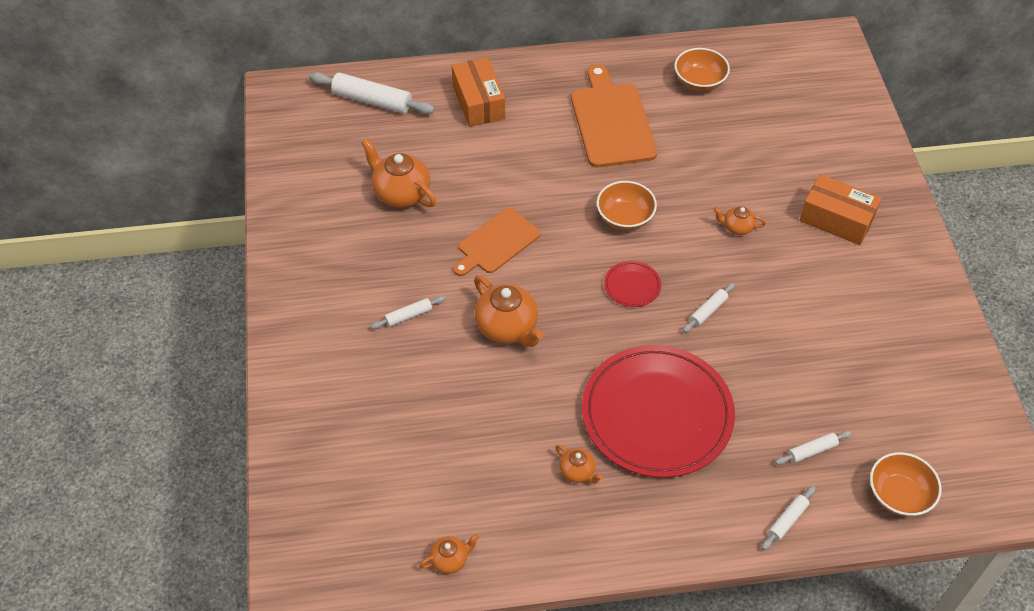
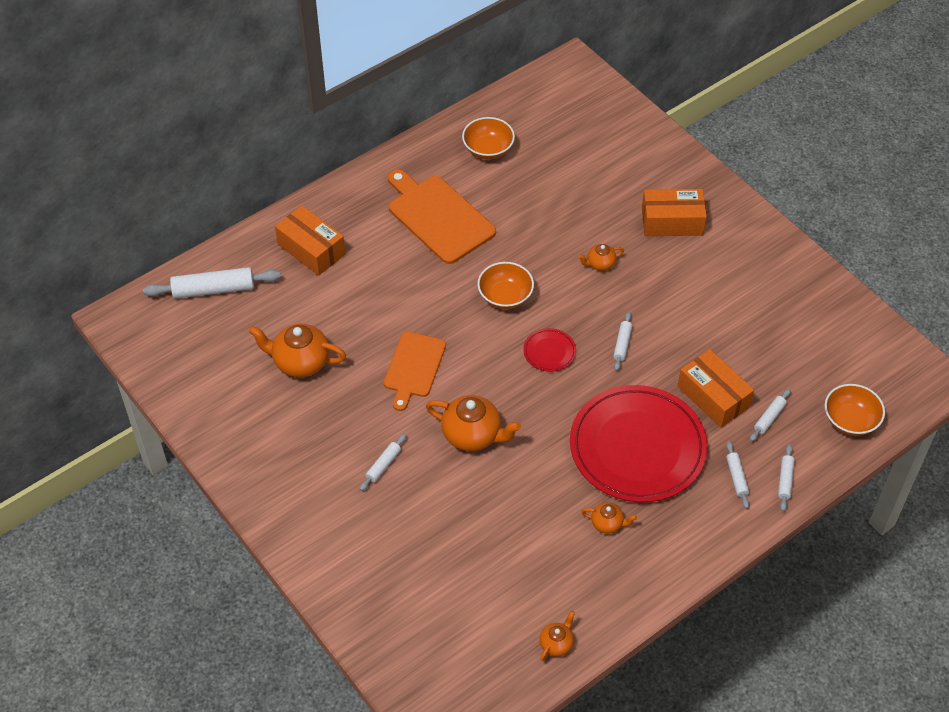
camera: 30 degrees left, 0 degrees up
none -> orange box [678,349,754,428]
none -> white rolling pin [726,441,750,509]

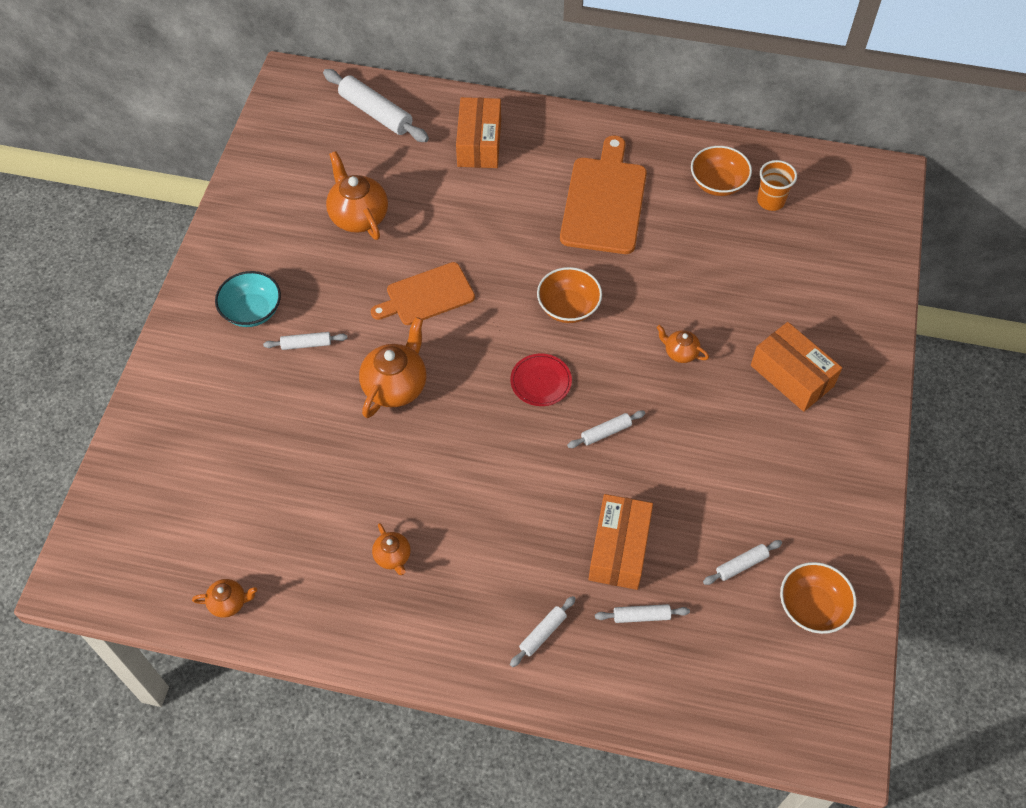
camera: 50 degrees right, 5 degrees up
orange teapot [426,395,521,451] -> orange teapot turned 135 degrees counterclockwise [359,317,427,418]
red plate [570,385,708,502] -> none
white rolling pin [778,444,795,511] -> white rolling pin moved to [703,540,782,585]
orange bowl [825,384,885,436] -> orange bowl moved to [780,562,856,634]
none -> turquoise bowl [215,271,281,327]
none -> orange cup [757,160,797,211]

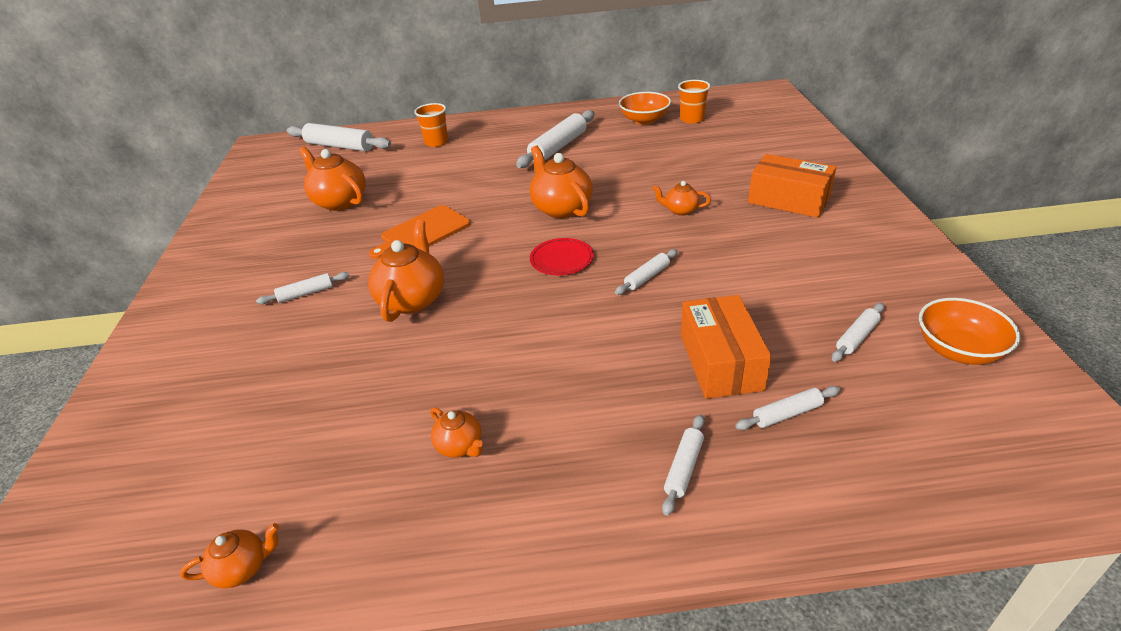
camera: 15 degrees left, 20 degrees down
turquoise bowl [215,271,281,327] -> none
orange box [456,97,501,168] -> orange cup [414,103,448,147]
orange bowl [537,267,602,323] -> orange teapot [530,146,593,218]
orange cutting board [560,136,647,254] -> white rolling pin [516,110,595,168]

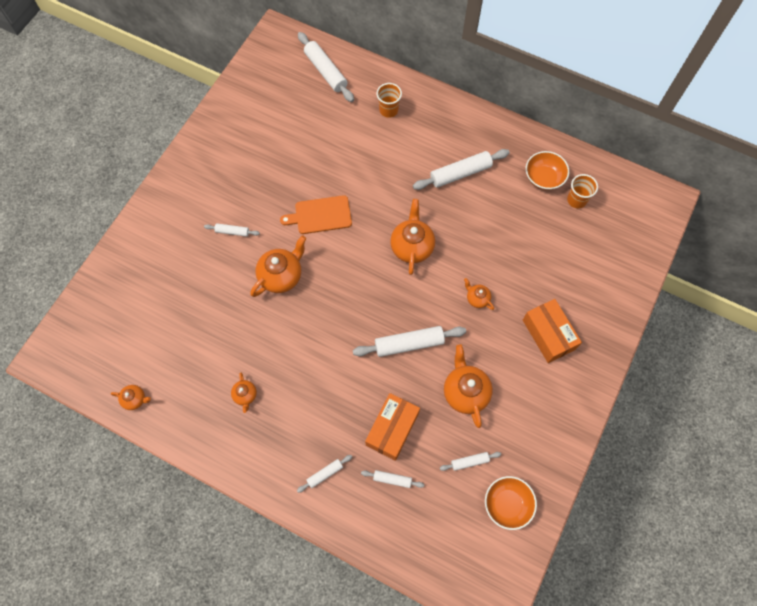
camera: 30 degrees right, 30 degrees up
orange teapot [299,147,366,211] -> orange teapot moved to [444,344,493,428]
red plate [530,238,594,275] -> none
white rolling pin [615,249,678,295] -> white rolling pin [353,326,466,357], size x1.92

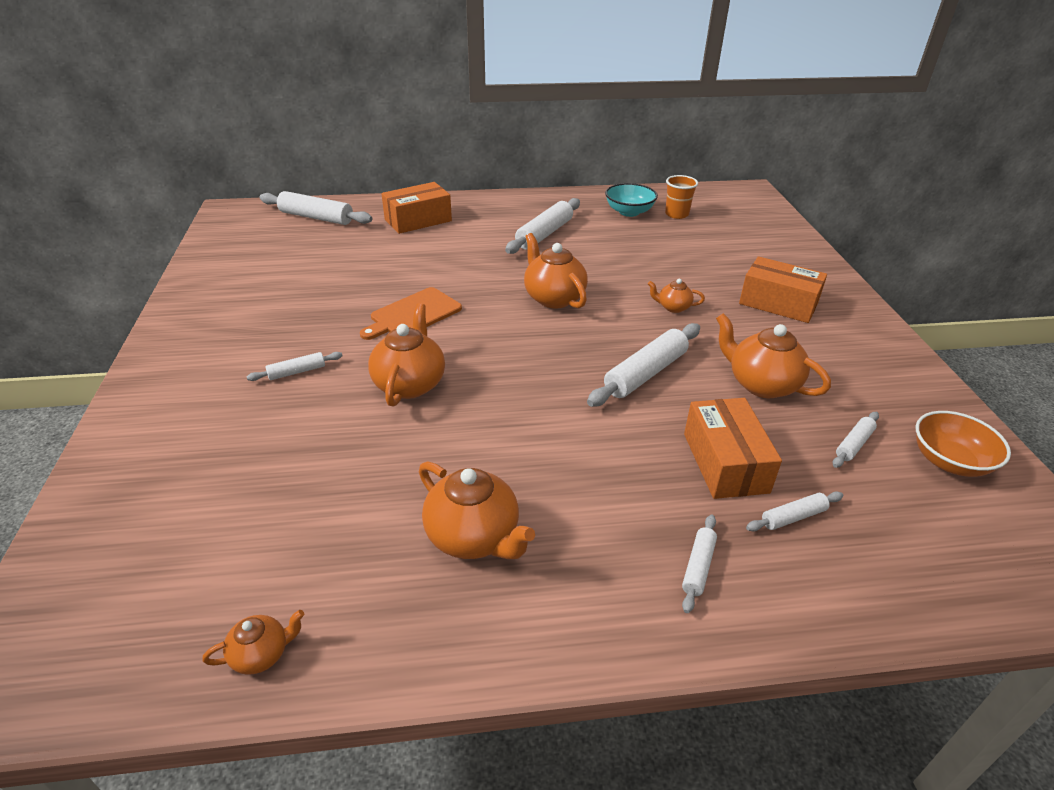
camera: 35 degrees left, 30 degrees down
orange teapot [231,373,257,413] -> orange teapot [419,461,535,559], size x1.89
orange cup [376,83,402,118] -> orange box [381,182,452,234]
orange bowl [526,151,569,190] -> turquoise bowl [605,183,658,217]

